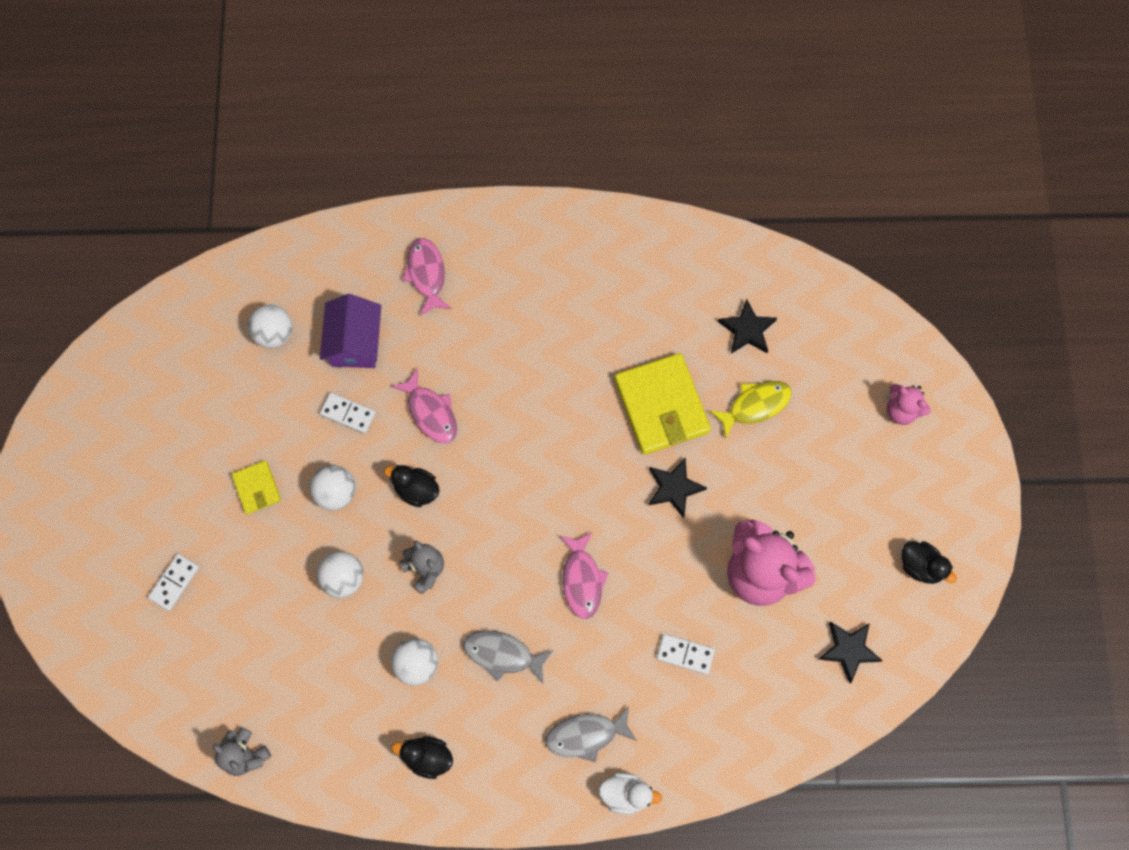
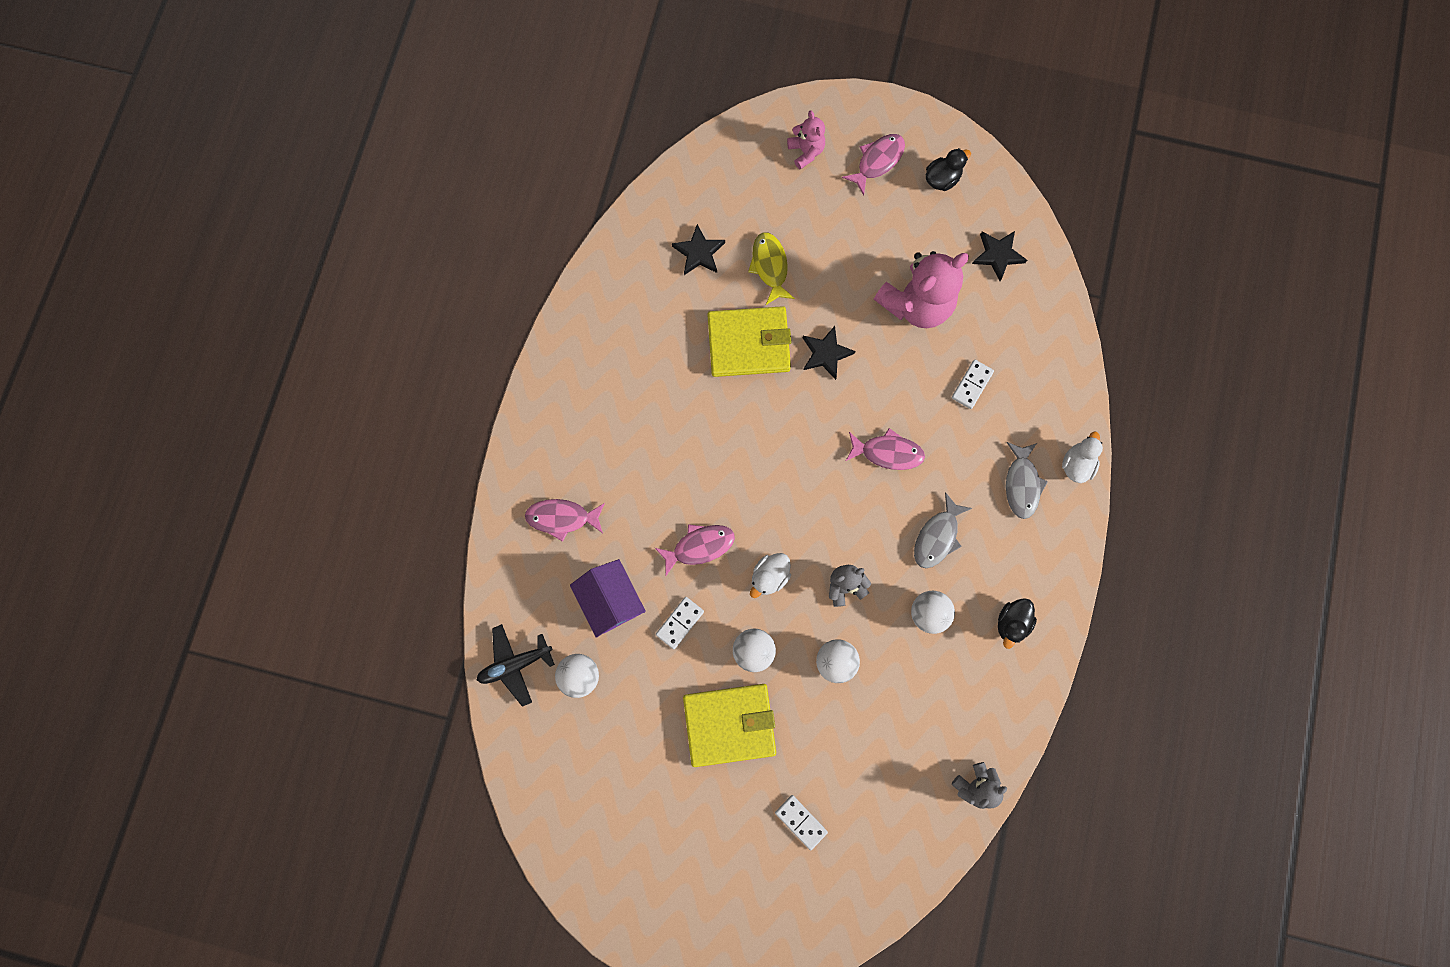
camera: 75 degrees left, 5 degrees up
yellow wallet [231,460,281,514] -> yellow wallet [683,684,776,767], size x1.97
purple house [320,294,381,368] -> purple house turned 45 degrees clockwise [570,559,646,638]
black duck [384,465,440,507] -> white duck [750,553,791,598]
pink teddy bear [887,384,931,425] -> pink teddy bear turned 75 degrees counterclockwise [787,110,825,169]
none -> black plane [477,624,555,707]
none -> pink fish [842,134,905,195]

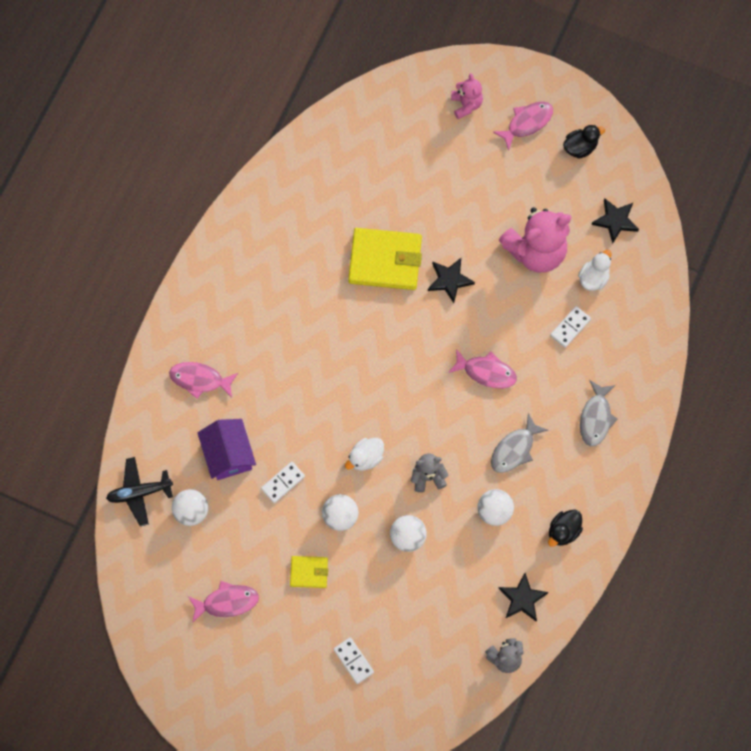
camera: 10 degrees right, 5 degrees down
pink fish [655,524,735,577] -> pink fish moved to [188,581,259,623]
black star [672,224,725,275] -> black star moved to [498,573,549,621]
yellow wallet [683,684,776,767] -> yellow wallet [290,556,328,588], size x0.51
yellow fish [748,232,795,305] -> none
white duck [1062,432,1103,483] -> white duck moved to [578,250,612,291]

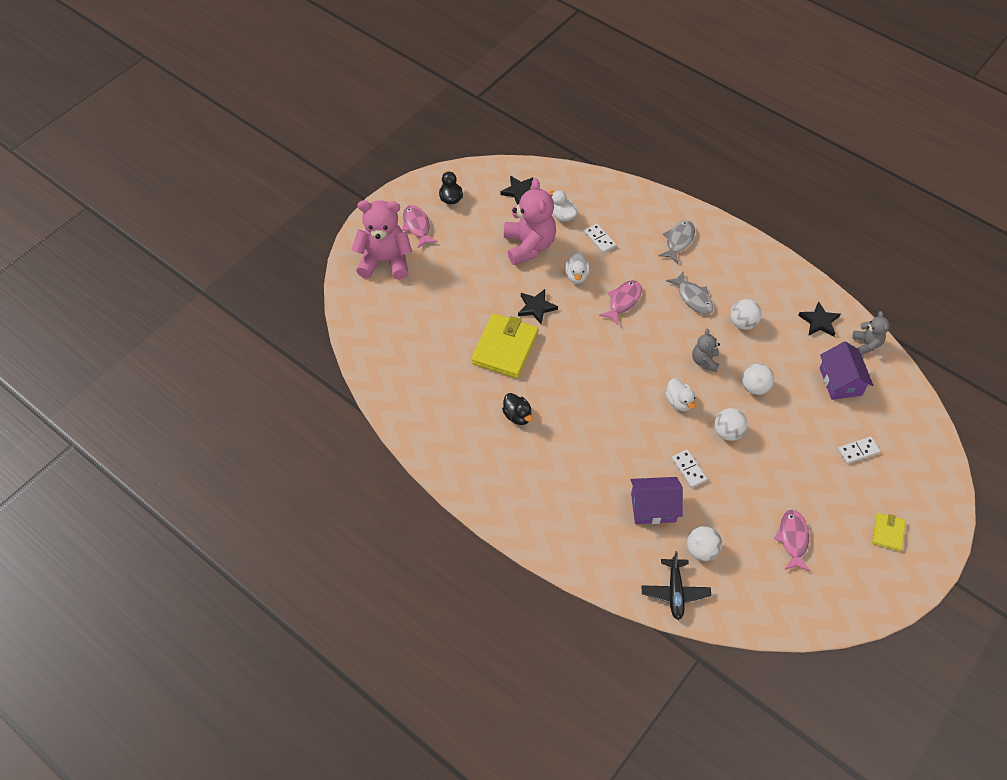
camera: 75 degrees left, 15 degrees down
pink fish [169,362,238,399] -> none
yellow wallet [290,556,328,588] -> yellow wallet moved to [872,513,906,551]
pink teddy bear [451,73,483,119] -> pink teddy bear [351,200,412,280], size x1.95
black duck [548,510,583,547] -> black duck moved to [502,393,533,425]
grey fish [580,380,618,446] -> grey fish turned 90 degrees counterclockwise [658,220,695,264]
none -> white duck [565,252,590,284]
none -> purple house [820,341,873,400]

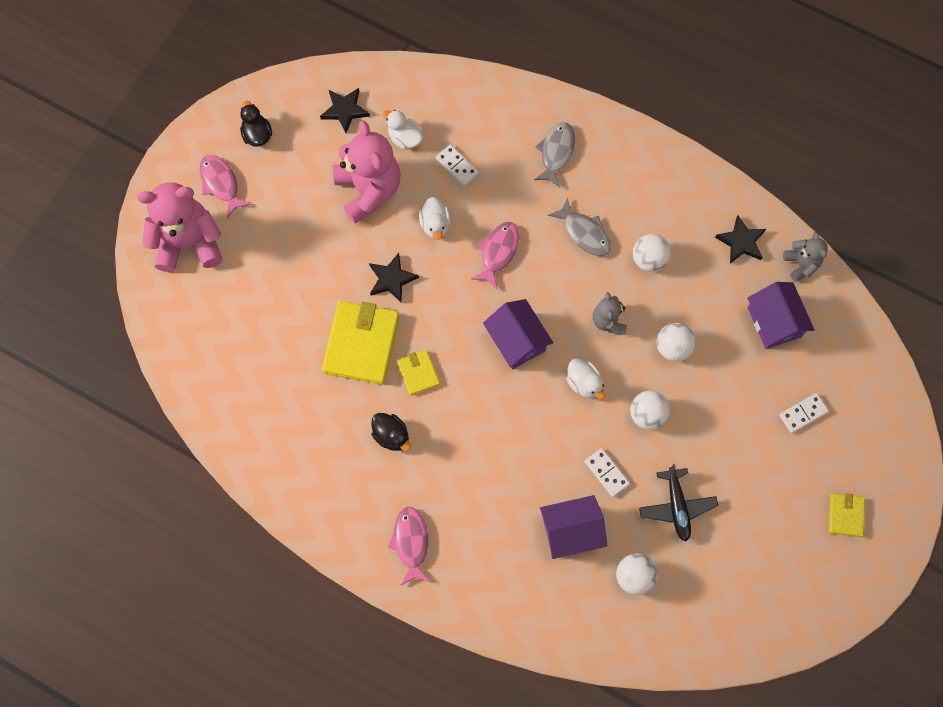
camera: 10 degrees left, 15 degrees up
black plane [641,551,711,620] -> black plane moved to [639,464,718,542]
pink fish [774,510,811,571] -> pink fish moved to [387,507,430,585]
none -> yellow wallet [397,350,440,396]
none -> purple house [483,299,553,369]

